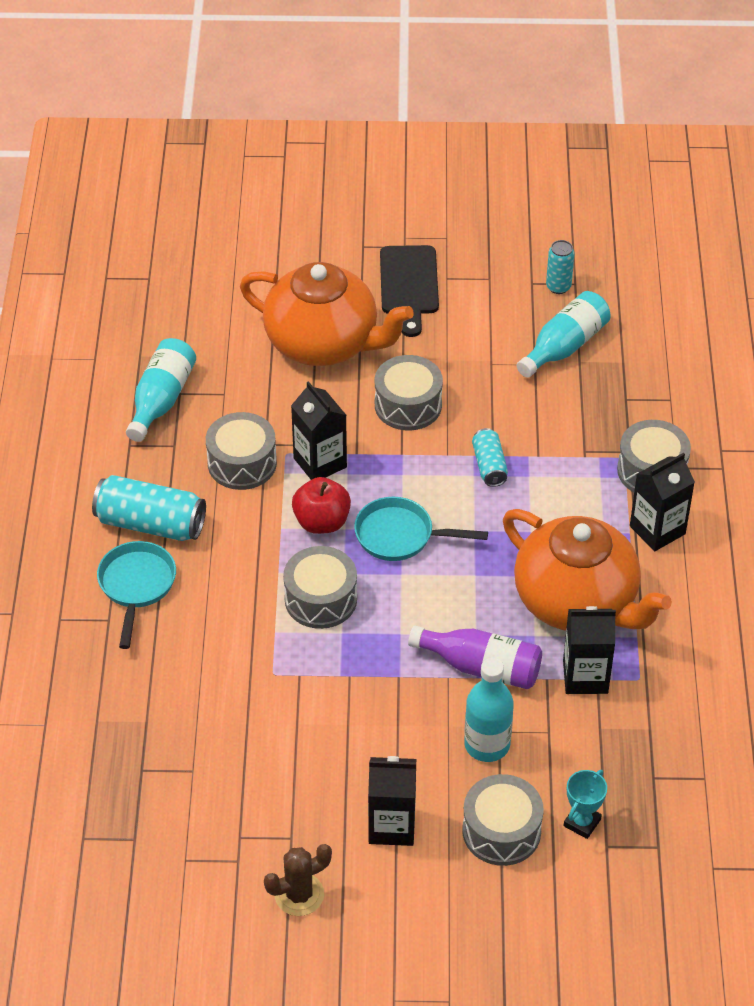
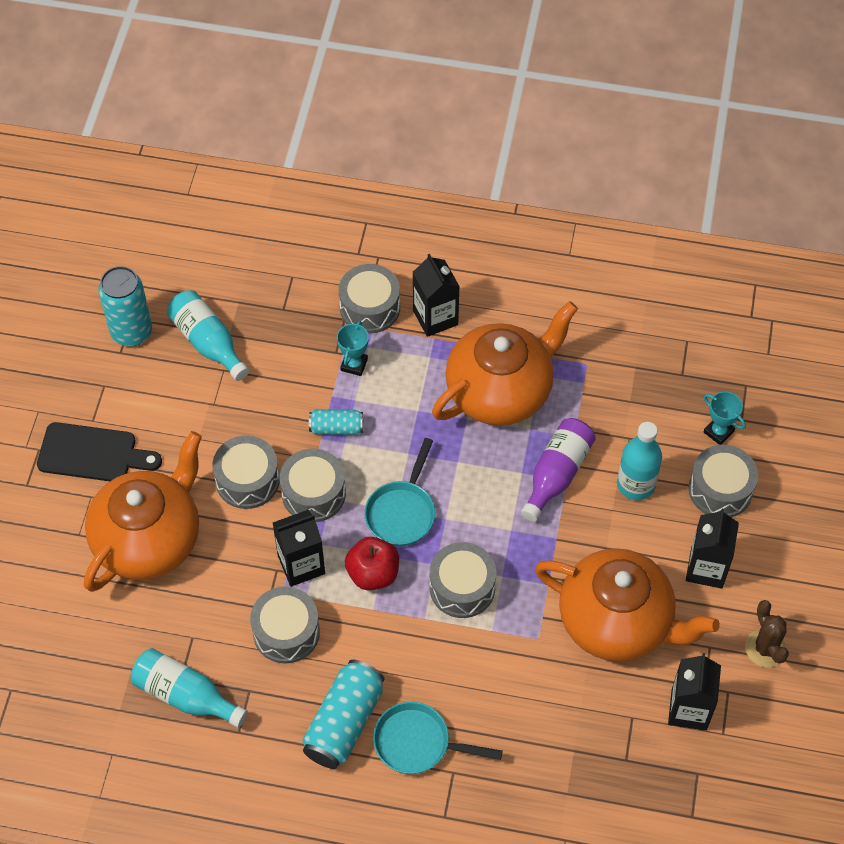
camera: 80 degrees left, 10 degrees up
turquoise can [546,240,575,294] -> turquoise can [98,266,152,347], size x1.77
black carton [563,606,616,694] -> black carton moved to [668,653,721,731]
none -> grey drum [280,449,346,522]
none -> turquoise trophy [337,321,369,376]
none -> orange teapot [535,548,720,662]

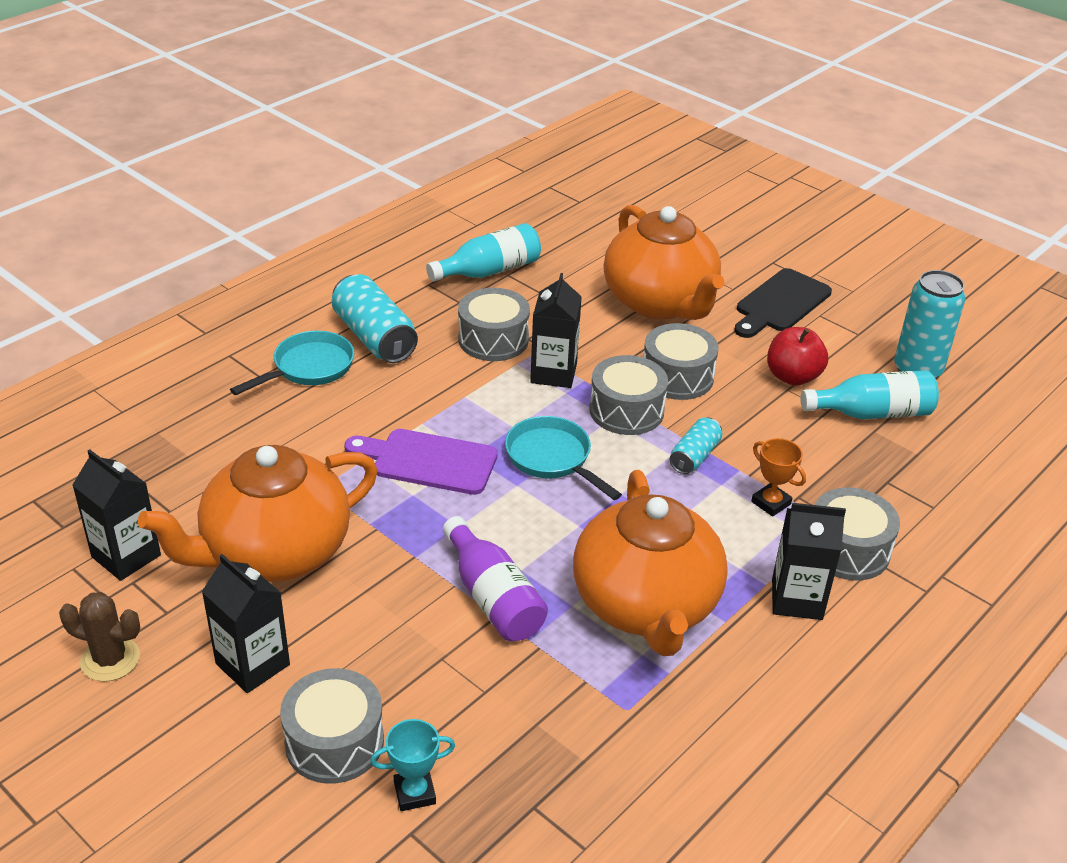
camera: 120 degrees right, 20 degrees down
turquoise trophy [337,321,369,376] -> orange trophy [751,438,806,517]
red apple [345,537,399,590] -> red apple moved to [767,327,828,386]
grey drum [429,542,496,618] -> purple cutting board [344,429,498,495]
turquoise bottle [617,422,662,500] -> none

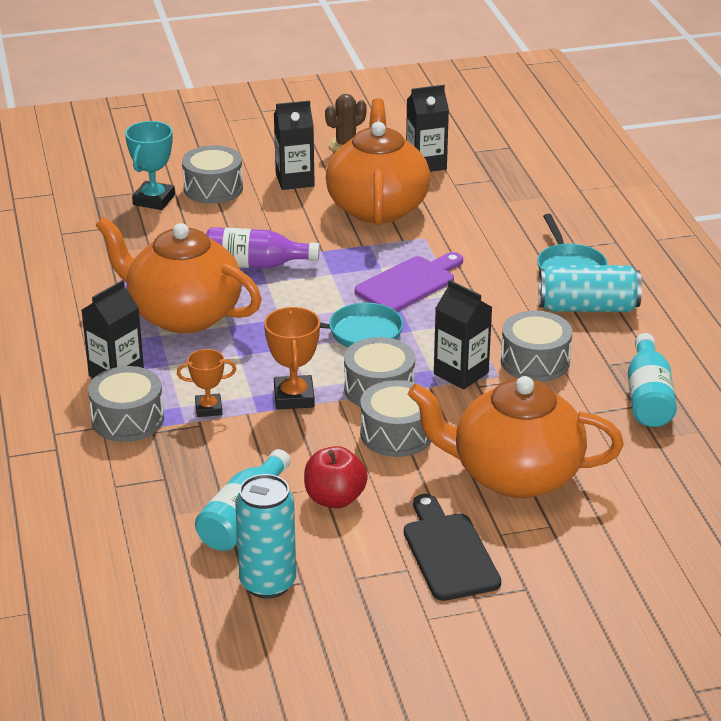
camera: 125 degrees right, 5 degrees down
turquoise trophy [370,719,455,811] -> turquoise trophy [125,121,175,210], size x1.52
turquoise can [669,417,722,474] -> orange trophy [264,307,320,410]

